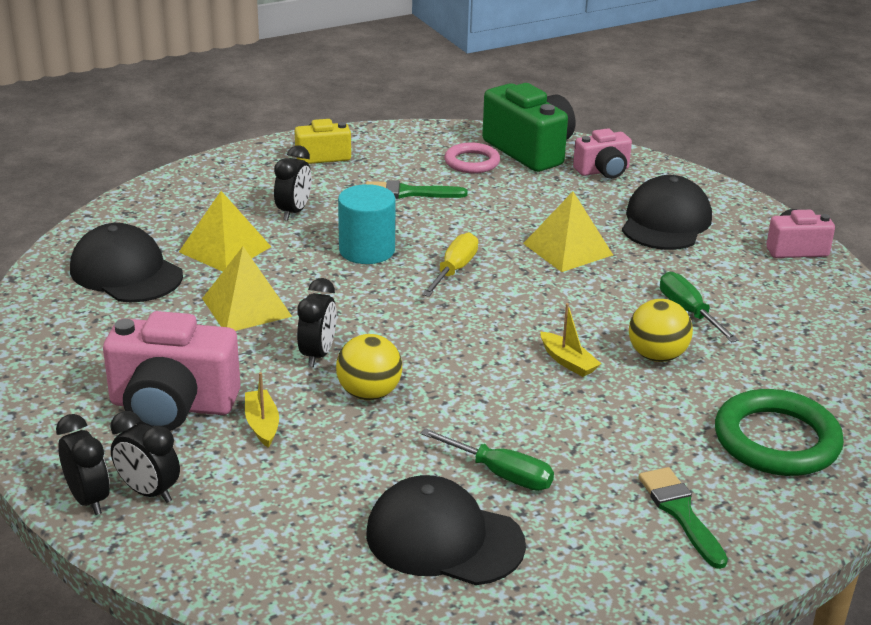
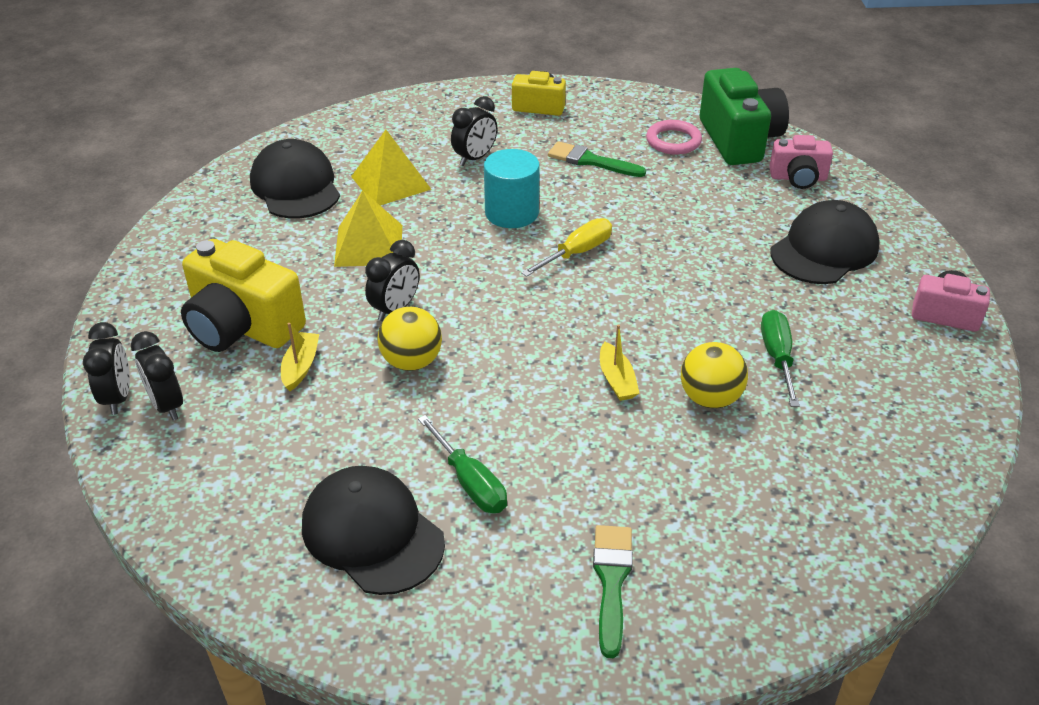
camera: 25 degrees right, 10 degrees up
pink camera [103,311,240,431] -> yellow camera [181,239,306,352]
yellow pyramid [523,192,613,272] -> none
green ring [715,389,844,476] -> none

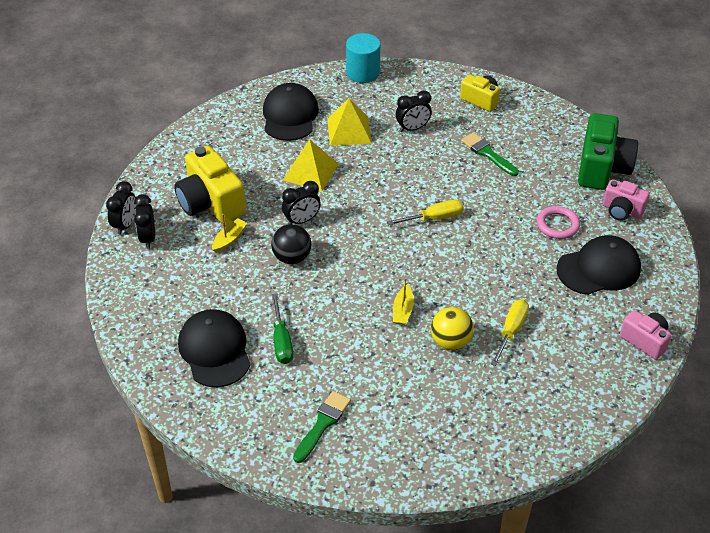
camera: 25 degrees right, 5 degrees up
yellow ball [377,307,442,371] -> black ball [271,224,311,264]
turquoise cylinder [484,149,540,228] -> turquoise cylinder moved to [346,33,380,83]
pink ring [646,120,702,155] -> pink ring moved to [537,206,580,239]
green screwdriver [761,310,800,407] -> yellow screwdriver [491,299,529,366]

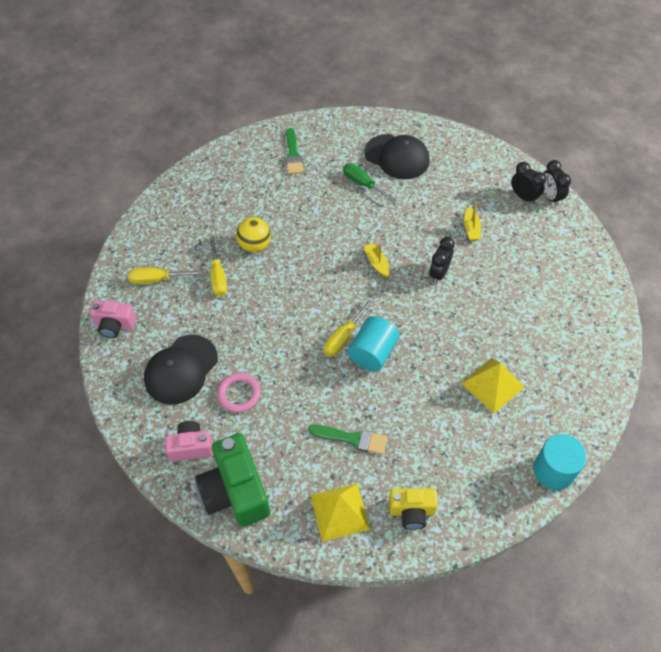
camera: 145 degrees right, 10 degrees up
yellow camera [174,146,246,224] -> none
black cap [263,83,319,141] -> none
black ball [271,224,311,264] -> none
yellow pyramid [283,139,339,191] -> yellow pyramid moved to [311,484,370,542]
yellow boat [393,278,414,325] -> yellow boat moved to [364,243,390,277]
black clock [396,90,432,132] -> none
none -> yellow screwdriver [128,268,202,284]
none -> turquoise cylinder [348,316,399,371]

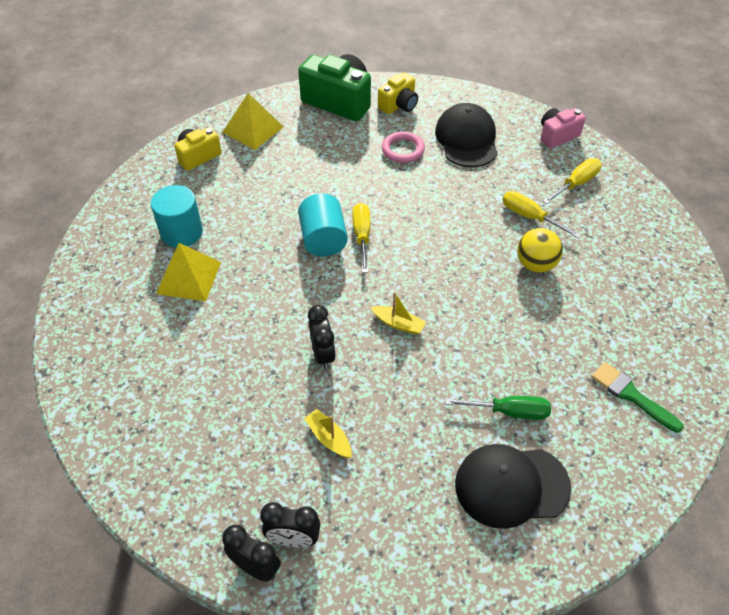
camera: 140 degrees right, 5 degrees down
pink camera [165,421,213,461] -> yellow camera [378,72,418,114]
green brush [308,425,387,455] -> none
turquoise cylinder [533,434,587,490] -> turquoise cylinder moved to [151,185,203,248]

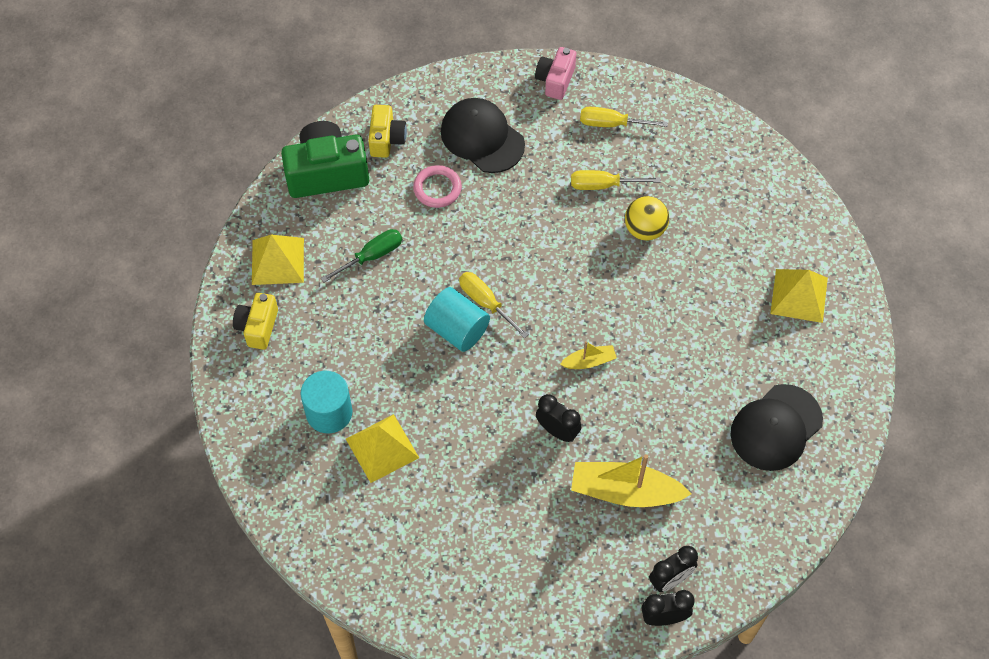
camera: 40 degrees left, 10 degrees up
yellow boat [304,409,351,458] -> yellow boat [571,454,691,507], size x1.99
green screwdriver [445,396,551,420] -> green screwdriver moved to [321,229,402,282]
yellow screwdriver [543,158,601,204] -> yellow screwdriver turned 90 degrees counterclockwise [580,107,668,127]
green brush [591,362,684,433] -> yellow pyramid [770,269,828,323]

